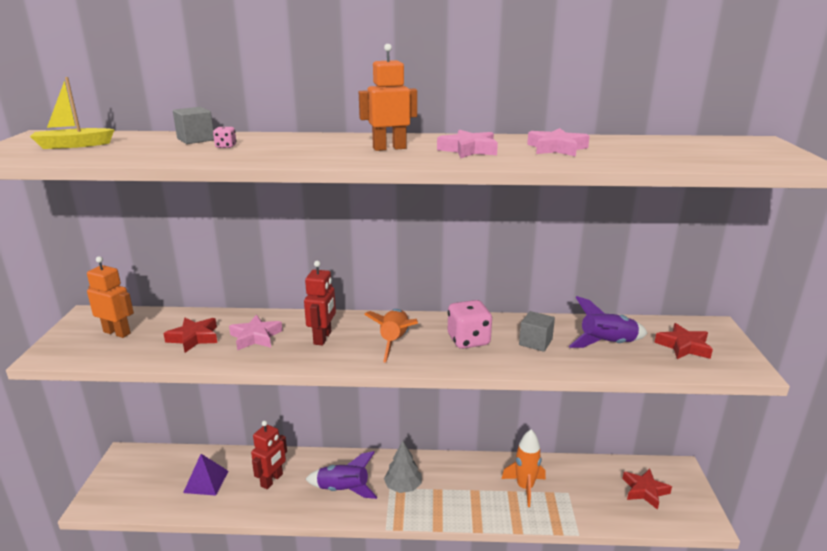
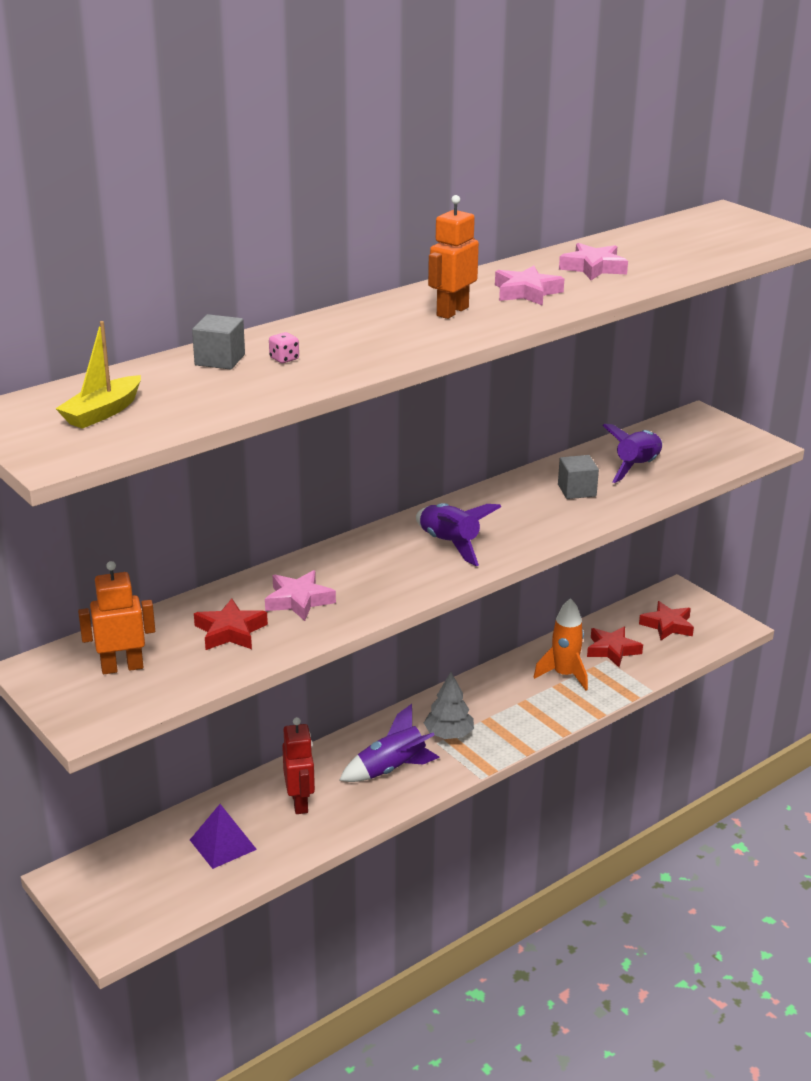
camera: 40 degrees left, 5 degrees up
red robot [304,261,336,345] -> none
orange rocket [364,309,418,363] -> purple rocket [416,503,501,566]
pink dice [448,300,492,349] -> none
red star [654,323,713,359] -> red star moved to [587,627,643,667]

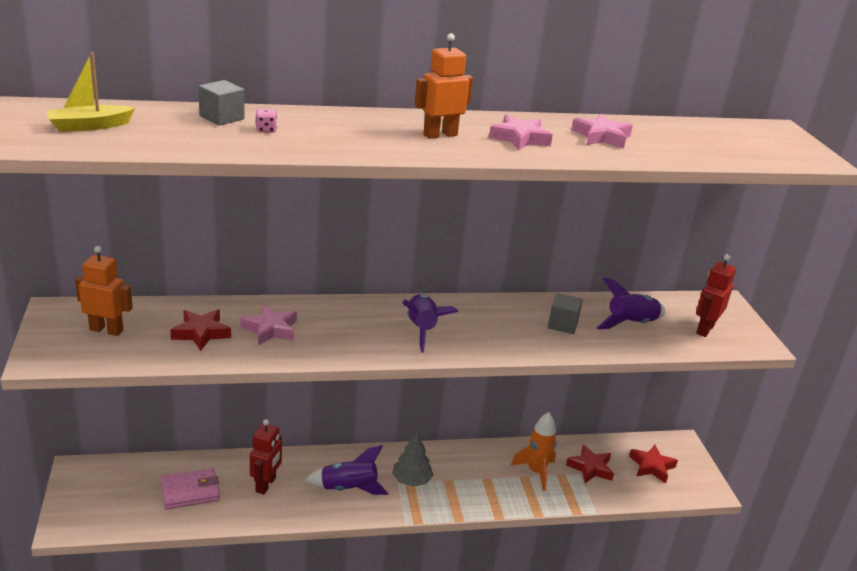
camera: 25 degrees right, 0 degrees up
purple pyramid [190,804,257,869] -> pink wallet [161,468,220,509]
none -> red robot [696,254,736,337]

